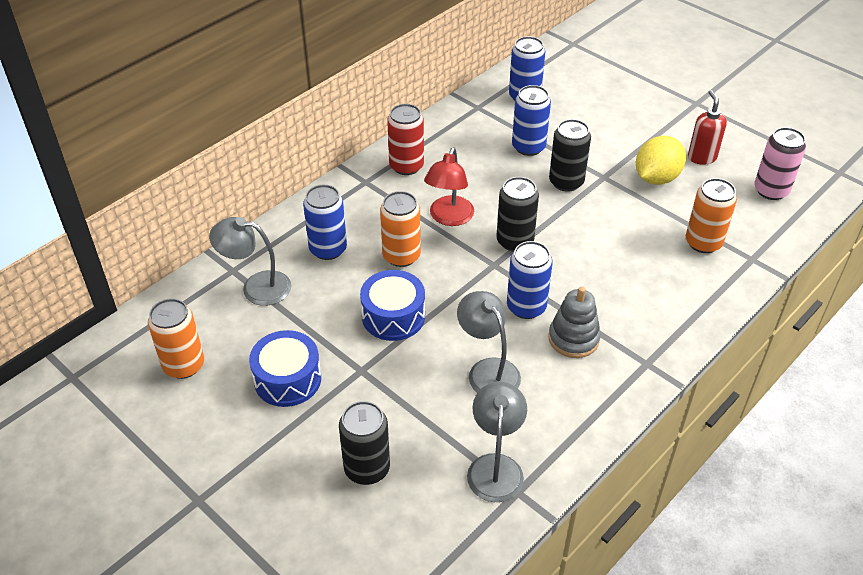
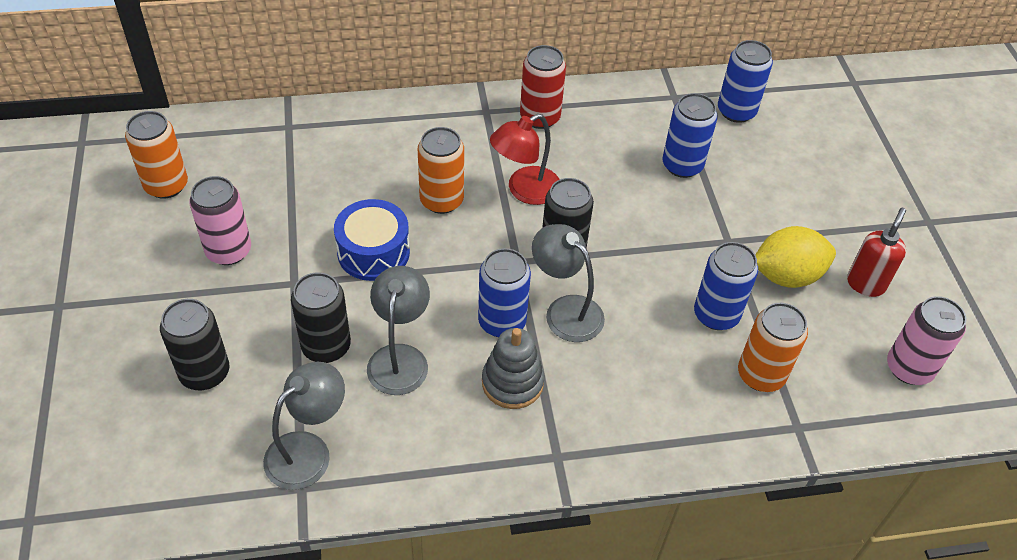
camera: 35 degrees right, 5 degrees up
grey lamp [209,217,292,306] -> grey lamp moved to [532,224,605,342]
blue drum [249,330,321,407] -> pink can [189,176,251,265]
blue can [303,184,347,260] -> blue can moved to [694,242,758,330]
black can [549,119,591,192] -> black can moved to [291,272,351,363]

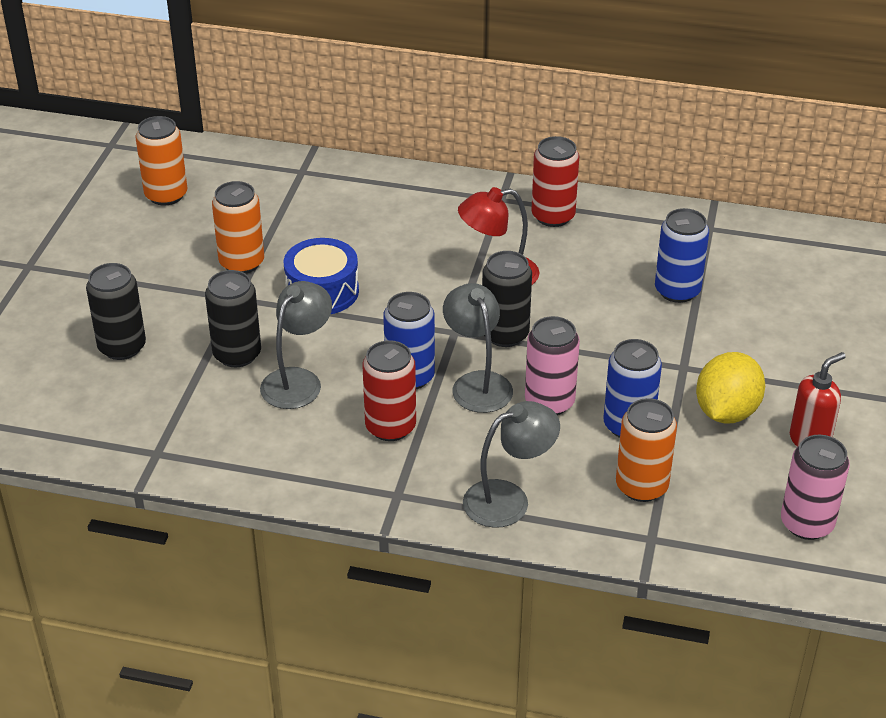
camera: 25 degrees right, 10 degrees down
pink can [189,176,251,265] -> pink can moved to [525,316,580,415]
grey lamp [263,362,345,490] -> grey lamp moved to [463,401,560,528]
orange can [418,127,464,214] -> orange can moved to [212,181,264,274]
grey stacking toy [482,328,545,409] -> red can [362,340,416,441]
blue can [718,40,773,123] -> none
yellow lemon [755,226,836,288] -> yellow lemon turned 75 degrees counterclockwise [696,352,765,423]

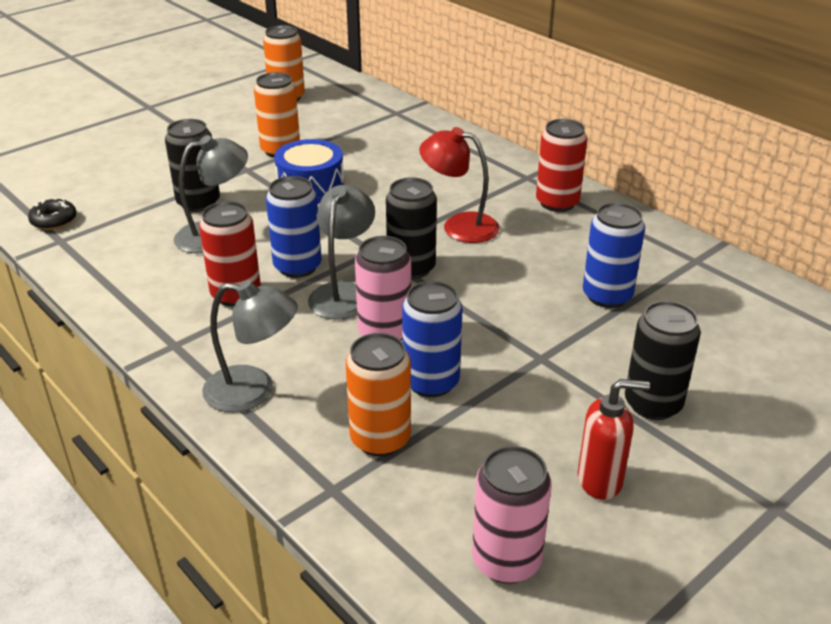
camera: 35 degrees right, 5 degrees down
black can [86,263,146,360] -> black can moved to [625,301,701,420]
yellow lemon [696,352,765,423] -> none
none -> black donut [28,198,76,230]

